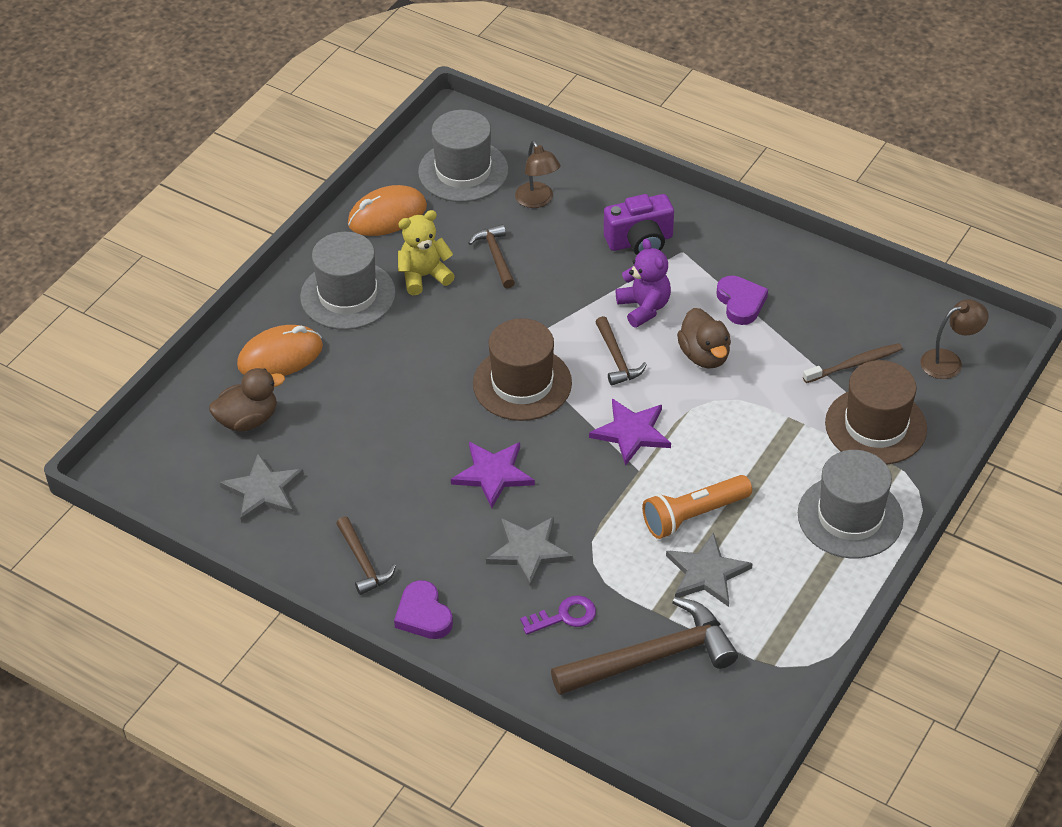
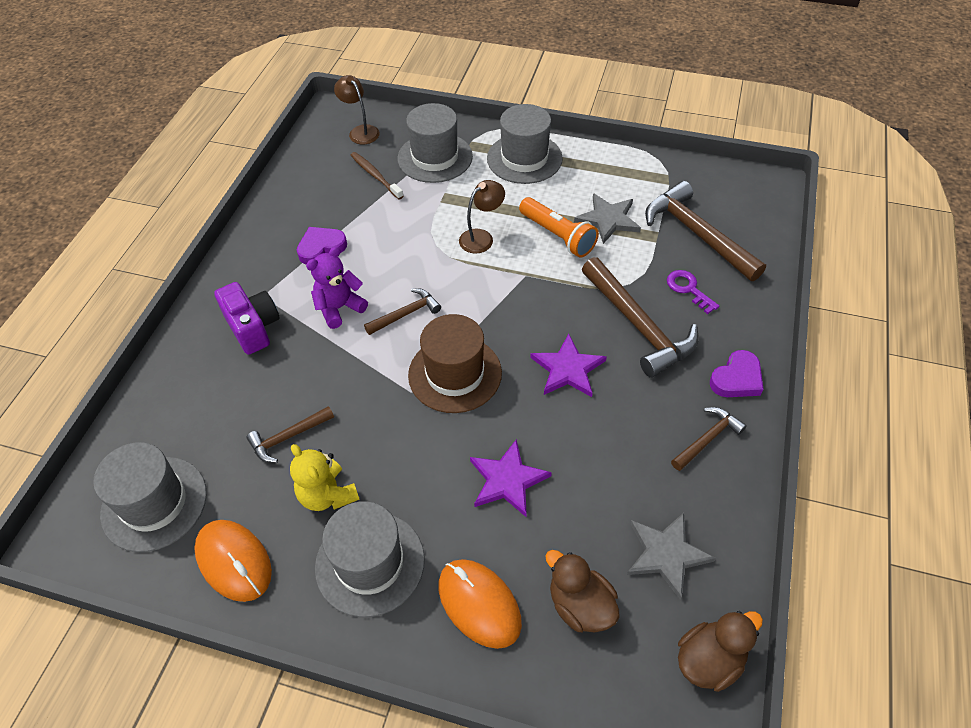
camera: 105 degrees left, 5 degrees up
grey star [486,517,573,588] -> brown hammer [582,257,699,378]
brown lamp [515,141,560,208] -> brown lamp moved to [459,180,505,254]
purple star [589,399,671,466] -> purple star moved to [470,439,552,517]
brown duck [677,308,731,369] -> brown duck moved to [678,611,763,692]
brown hat [825,360,927,465] -> grey hat [397,103,473,183]

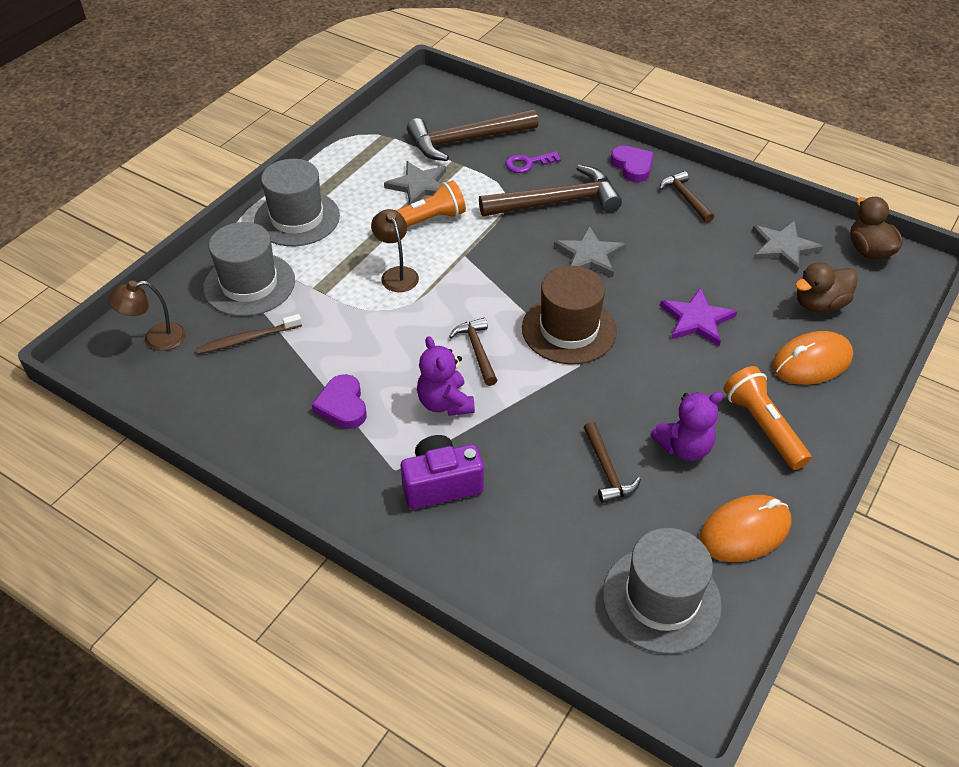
camera: 75 degrees left, 5 degrees down
yellow teddy bear [290,444,360,511] -> purple teddy bear [650,392,723,461]
grey hat [315,501,425,617] -> orange flashlight [724,366,811,470]
purple star [530,334,607,397] -> grey star [554,226,626,277]

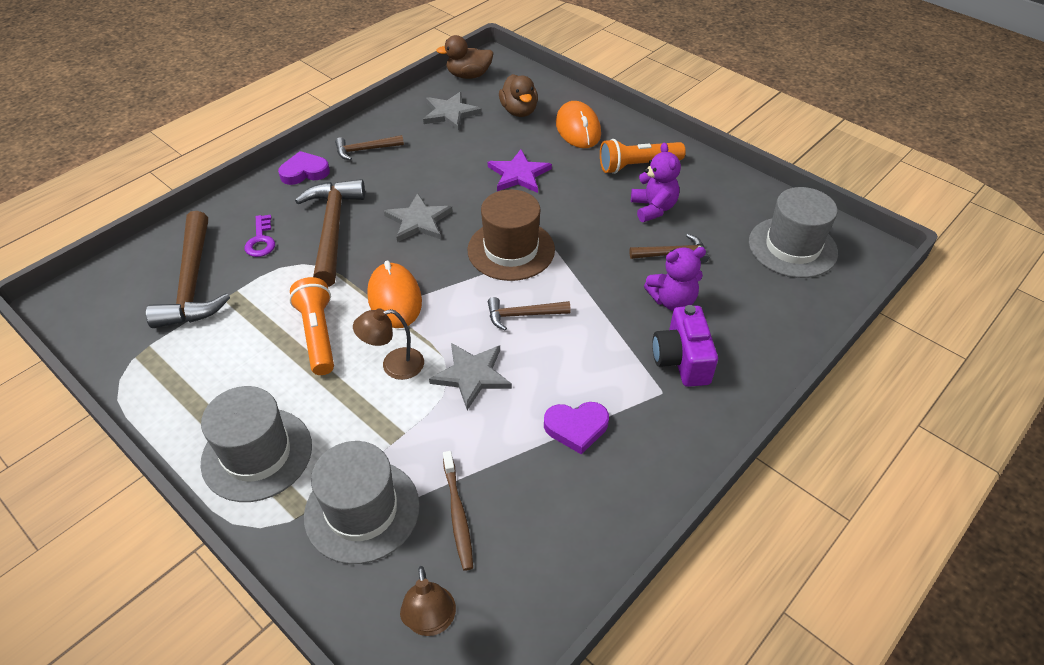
camera: 80 degrees left, 0 degrees up
grey star [384,161,446,205] -> grey star moved to [429,343,512,410]
purple teddy bear [417,336,475,416] -> purple teddy bear moved to [644,247,706,311]
orange mouse [699,495,792,562] -> orange mouse moved to [367,261,422,328]

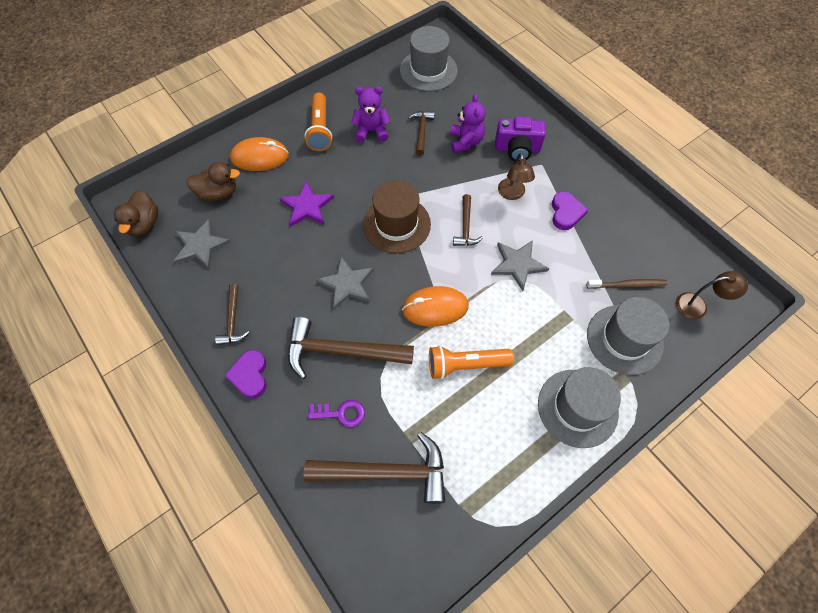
camera: 80 degrees left, 15 degrees up
brown lamp [353,308,424,380] -> brown lamp moved to [498,153,535,200]

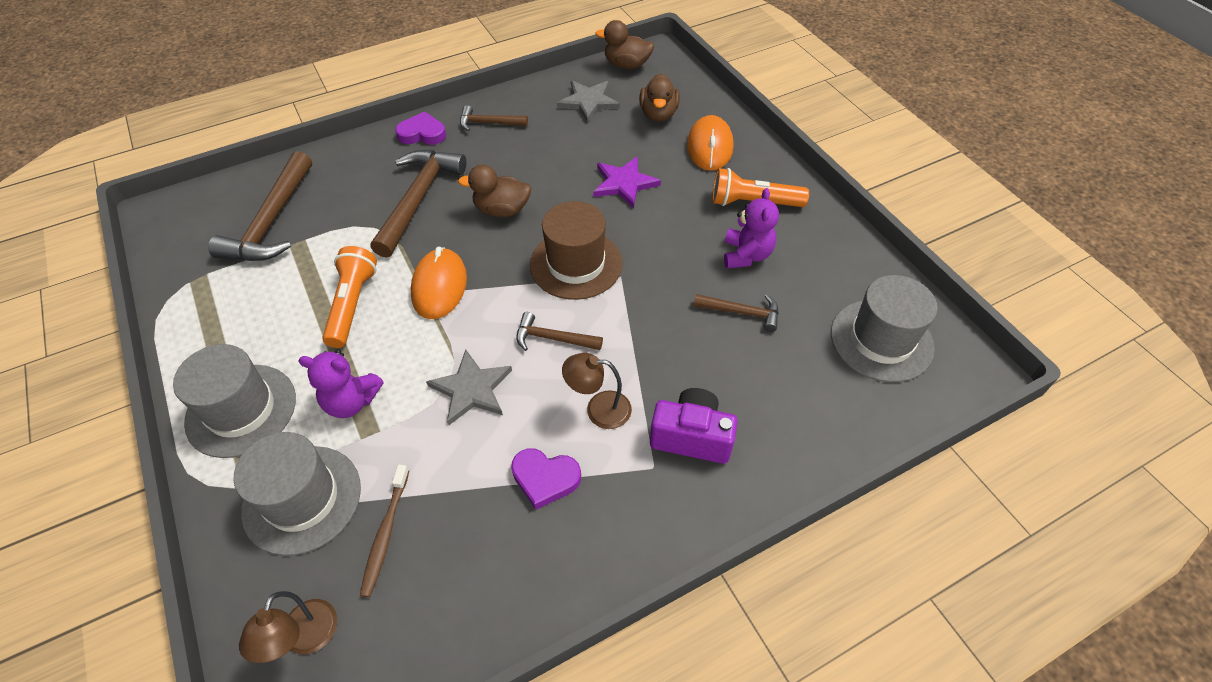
camera: 100 degrees right, 10 degrees down
purple key [308,400,365,427] -> none
grey star [316,257,374,310] -> brown duck [458,165,531,217]
purple teddy bear [450,94,486,153] -> purple teddy bear moved to [299,349,384,418]
purple camera [495,117,546,162] -> purple camera turned 90 degrees clockwise [650,388,738,464]

